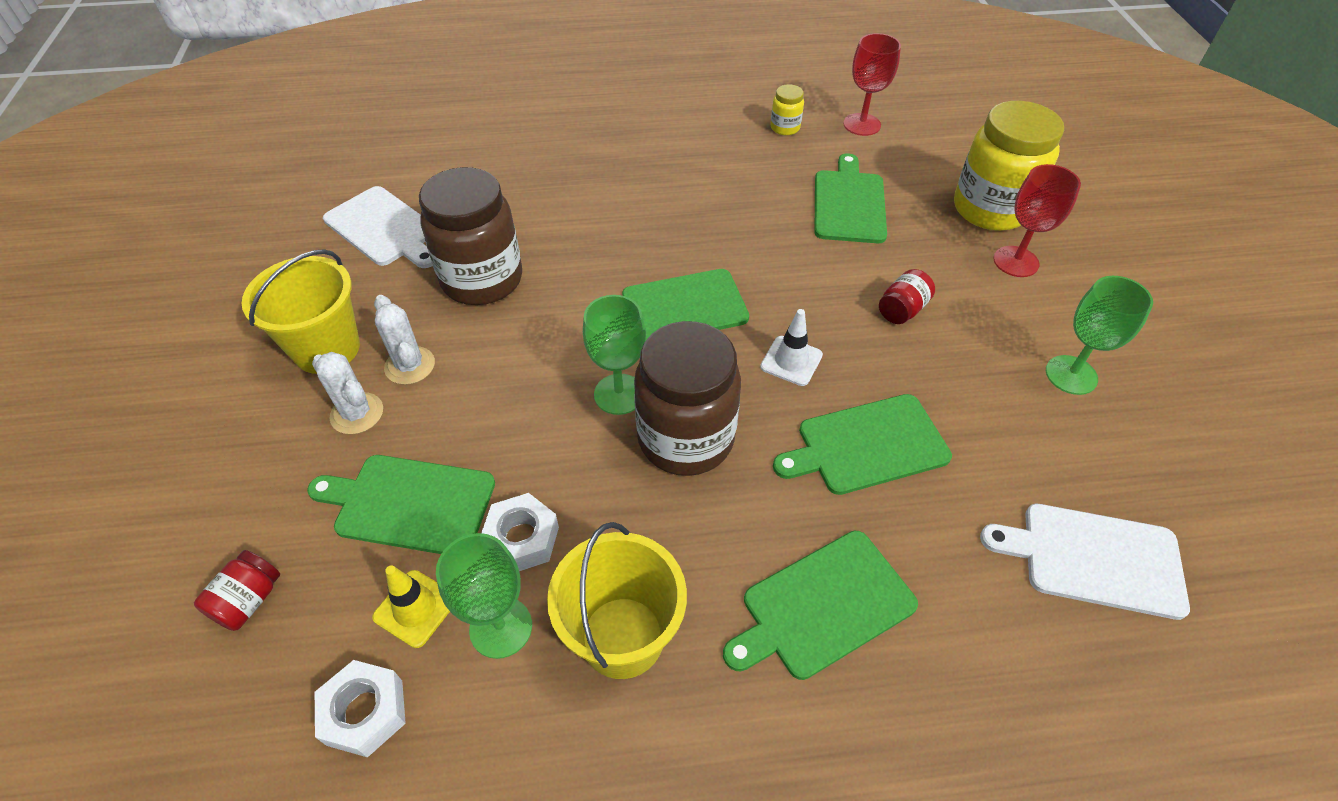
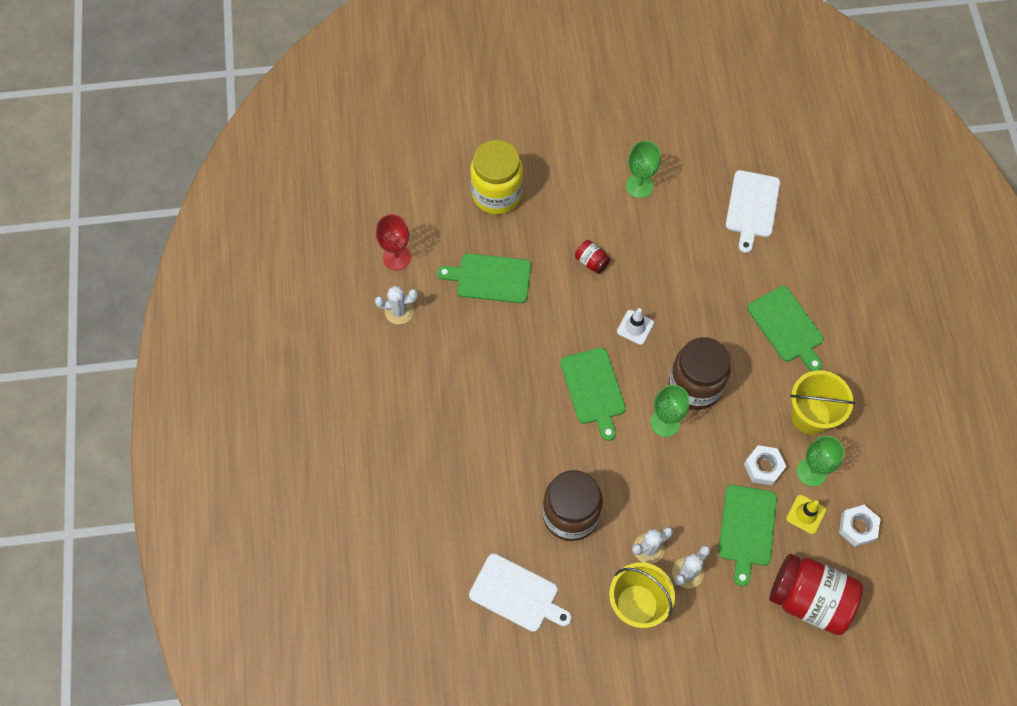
camera: 90 degrees left, 15 degrees up
red jar [194,550,280,631] -> red jar [770,554,863,635], size x2.27
white cutting board [323,186,433,268] -> white cutting board turned 75 degrees clockwise [469,553,572,632]
yellow jar [770,84,804,135] -> white cactus [375,286,418,324]
green cutting board [773,394,952,495] -> none
red goblet [993,164,1081,277] -> none

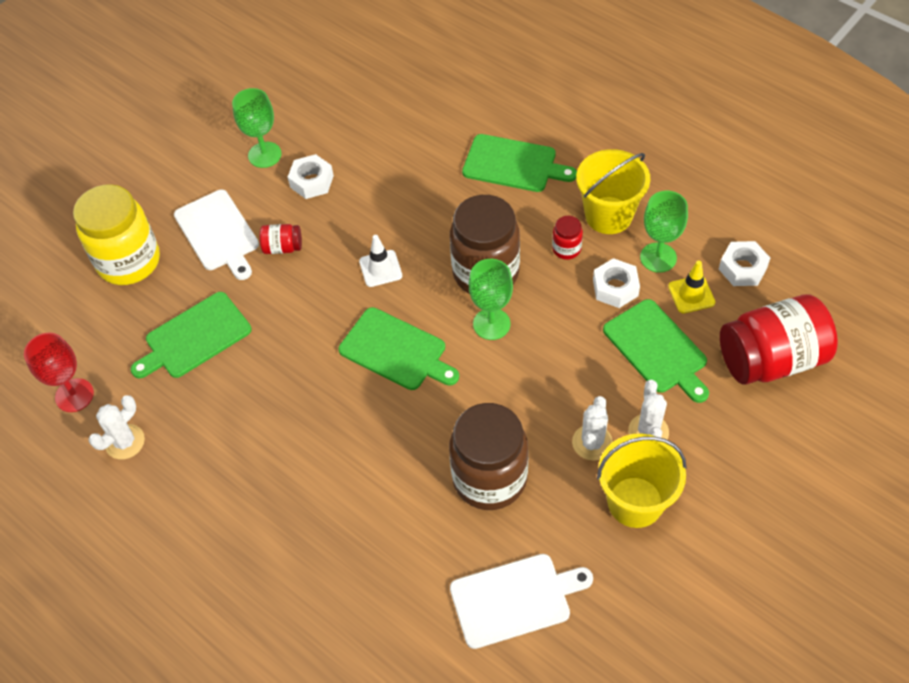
camera: 40 degrees left, 10 degrees down
white cutting board [726,170,780,253] -> white cutting board moved to [174,190,259,280]
none -> white nut [288,154,334,199]
none -> red jar [552,216,583,260]

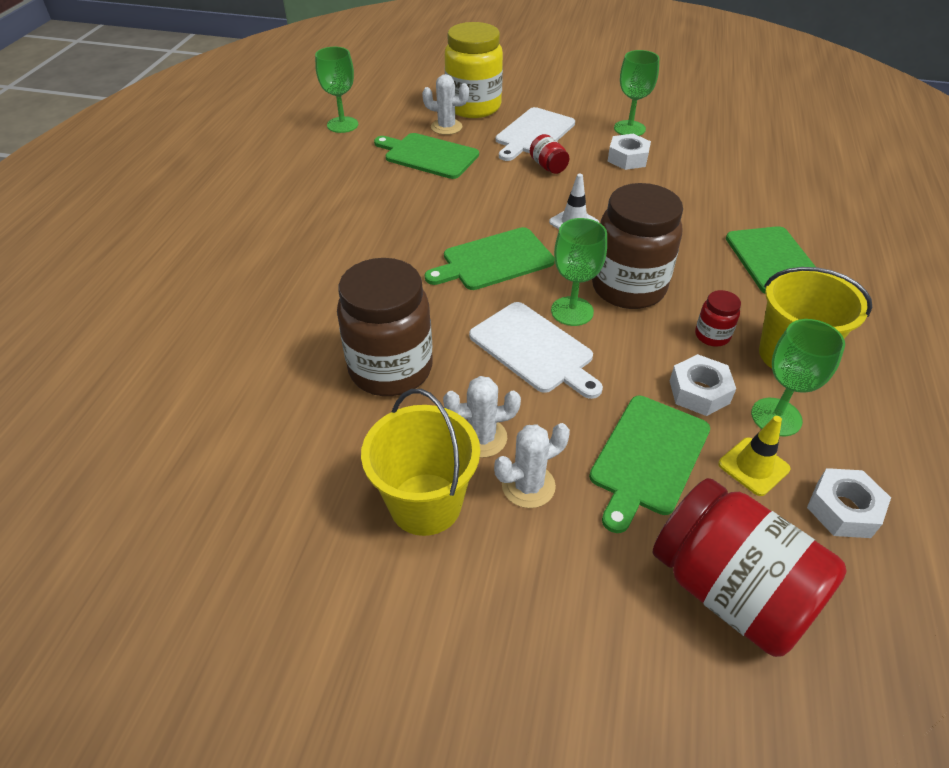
camera: 60 degrees right, 10 degrees down
red goblet [24,333,94,412] -> green goblet [315,47,358,133]
white cactus [89,395,145,459] -> white cactus moved to [422,74,469,135]
green cutting board [338,307,459,390] -> green cutting board turned 60 degrees clockwise [425,227,555,290]
white cutting board [450,554,593,649] -> white cutting board moved to [469,302,603,399]

